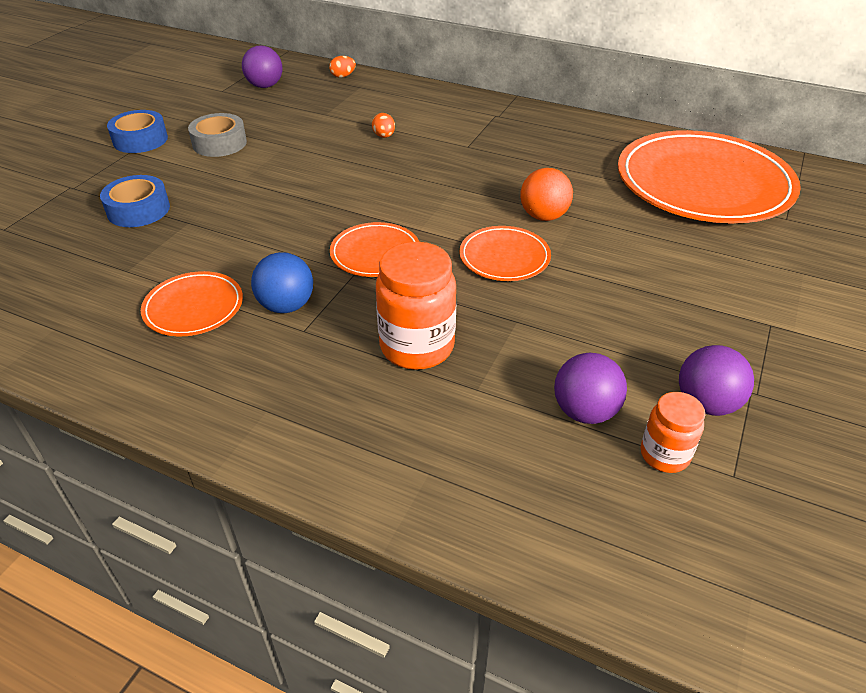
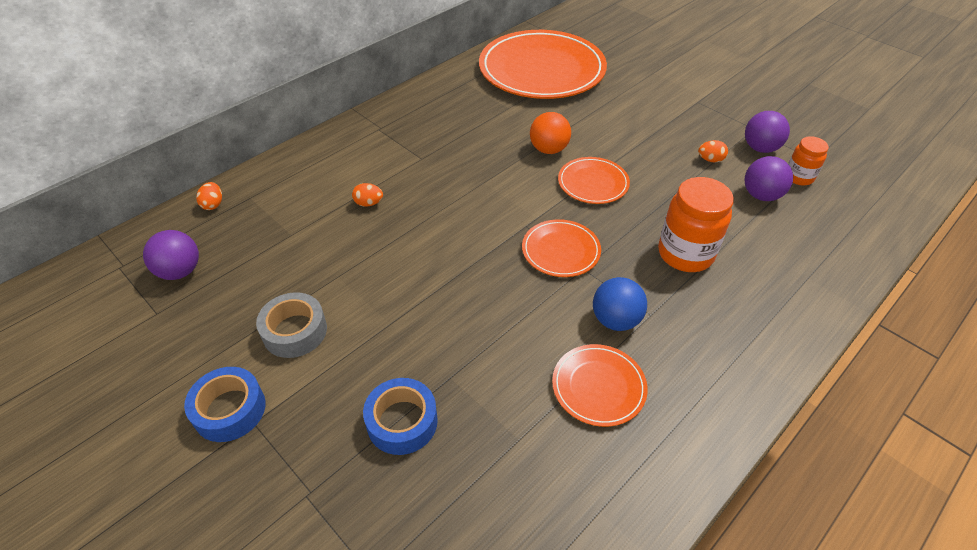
camera: 70 degrees left, 5 degrees up
none -> orange egg [698,140,728,162]

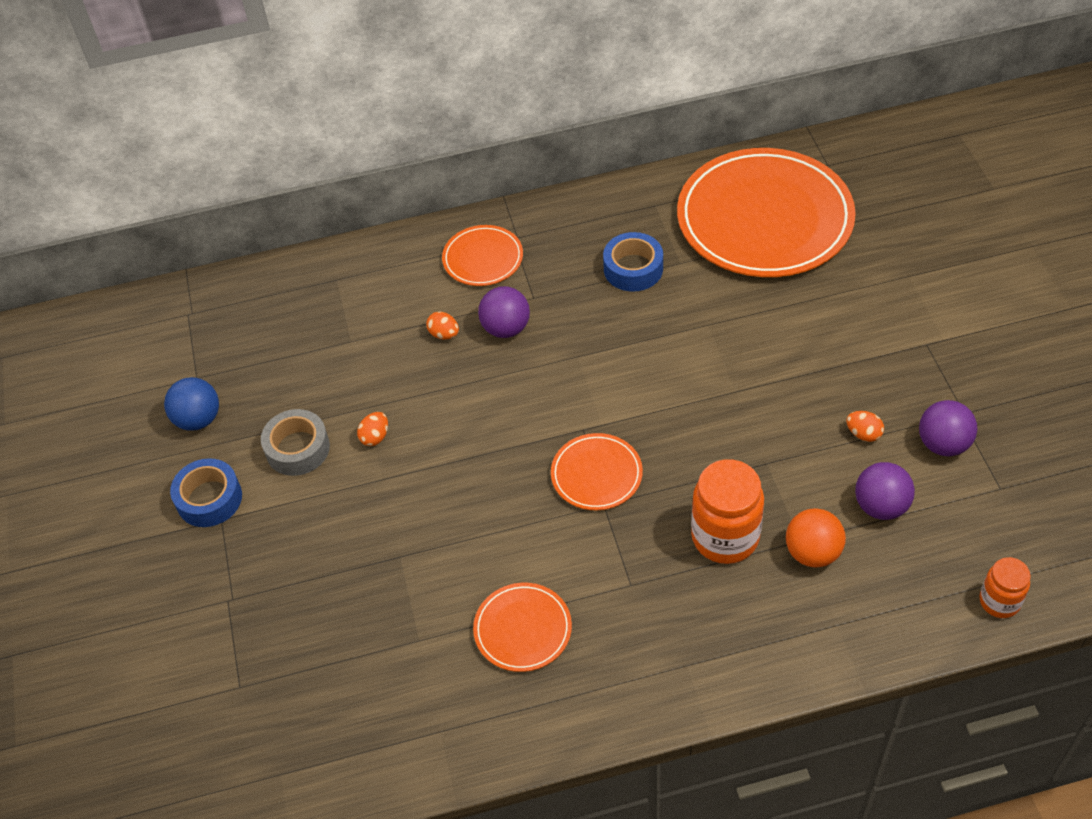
camera: 35 degrees right, 5 degrees up
purple ball [143,230,199,280] -> purple ball moved to [478,286,530,338]
orange egg [196,182,222,210] -> orange egg moved to [357,412,388,446]
blue tape [363,378,438,455] -> blue tape moved to [603,232,663,292]
orange ball [530,112,571,154] -> orange ball moved to [786,508,846,568]
orange plate [558,157,630,204] -> orange plate moved to [442,225,523,286]
blue ball [593,277,647,331] -> blue ball moved to [164,377,219,431]
orange jar [788,136,829,185] -> orange jar moved to [980,557,1031,618]

